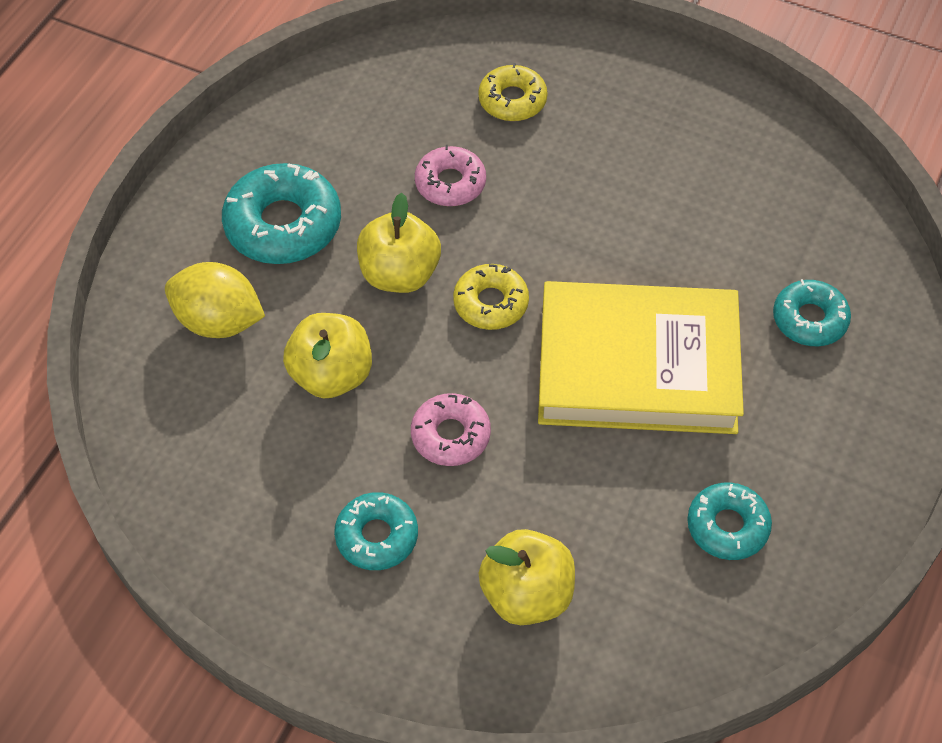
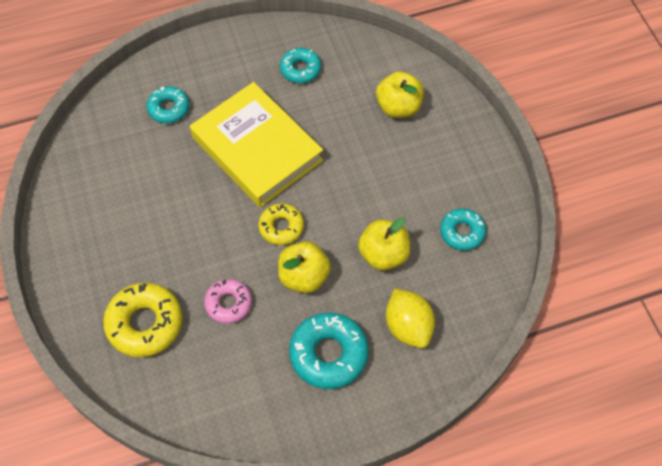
camera: 135 degrees left, 5 degrees up
turquoise donut [334,492,418,570] -> turquoise donut moved to [440,208,486,251]
pink donut [411,393,491,466] -> none
yellow donut [478,63,548,121] -> yellow donut [103,283,182,357], size x1.62

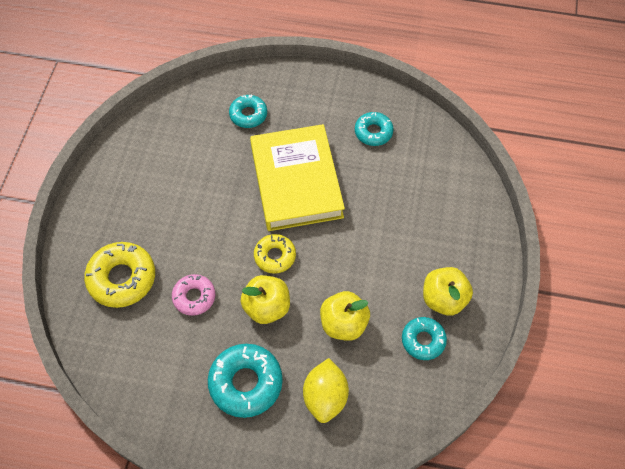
camera: 30 degrees right, 0 degrees up
yellow apple [376,71,424,118] -> yellow apple moved to [423,267,473,316]

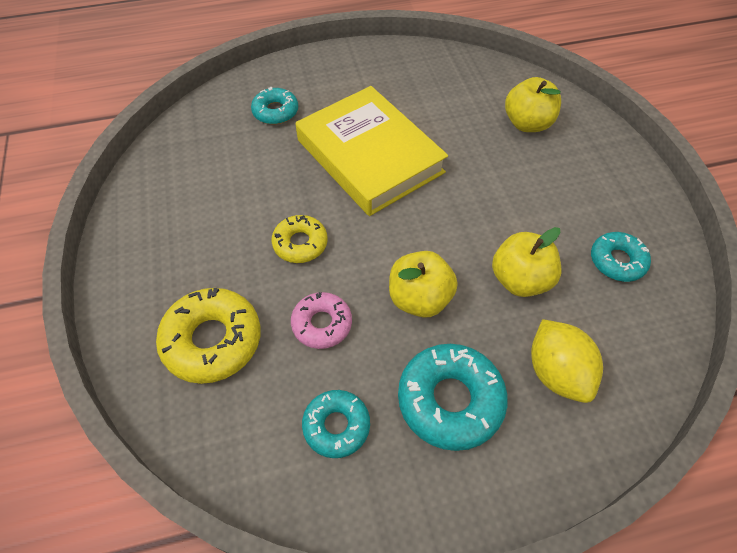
camera: 25 degrees left, 5 degrees down
yellow donut [254,234,296,274] -> yellow donut moved to [271,215,328,263]
turquoise donut [355,112,394,146] -> turquoise donut moved to [302,390,370,458]
yellow apple [423,267,473,316] -> yellow apple moved to [505,77,561,132]

